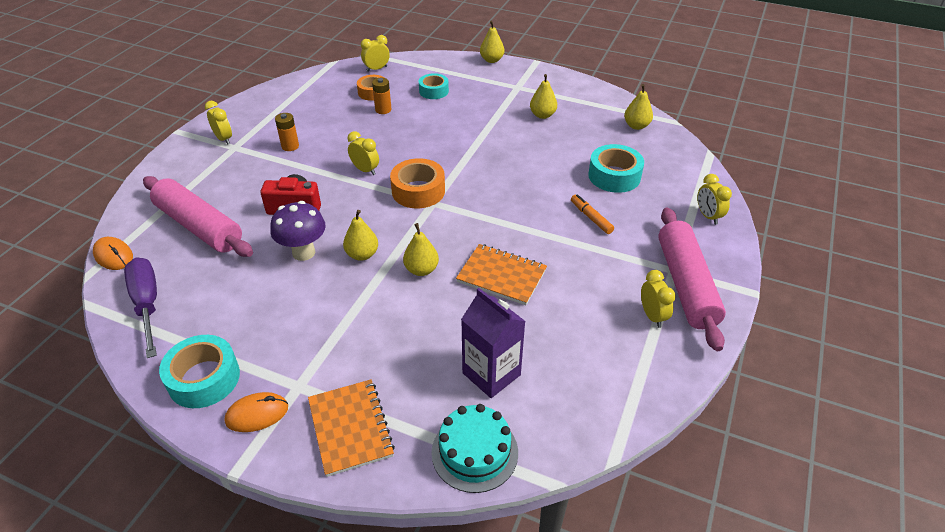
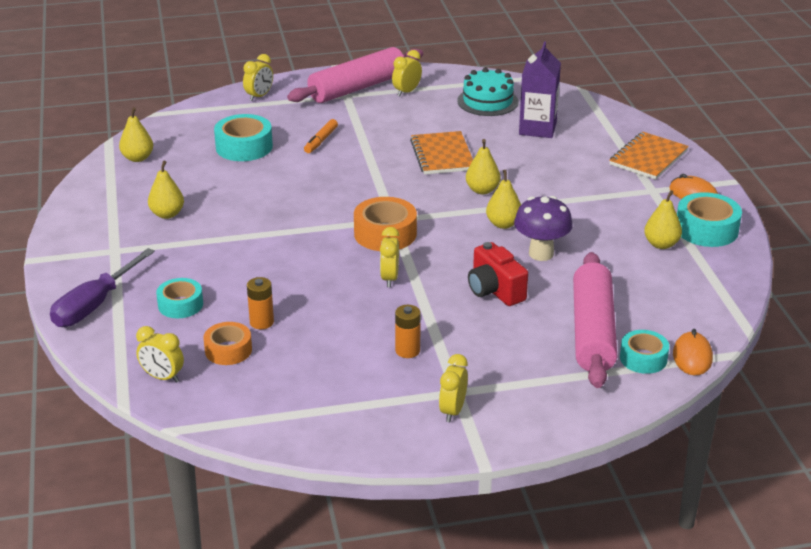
camera: 125 degrees left, 10 degrees down
purple screwdriver [124,257,157,358] -> purple screwdriver moved to [50,248,155,327]
turquoise cake [431,404,518,493] -> turquoise cake moved to [458,68,519,116]
yellow pear [480,21,504,63] -> yellow pear moved to [644,190,682,249]
none -> turquoise tape [620,330,669,374]

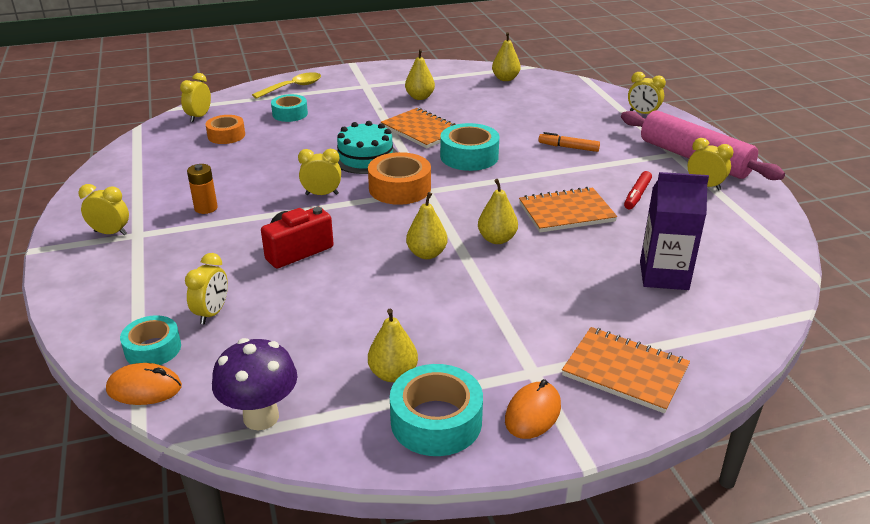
camera: 85 degrees right, 0 degrees up
purple screwdriver [50,248,155,327] -> yellow spoon [252,72,321,99]
turquoise tape [214,114,273,161] -> turquoise tape moved to [440,123,500,171]
orange battery [247,277,274,329] -> none
turquoise cake [458,68,519,116] -> turquoise cake moved to [337,121,398,174]
purple mushroom [514,196,573,261] -> purple mushroom moved to [212,338,298,430]
pink rolling pin [573,252,617,388] -> yellow clock [185,253,228,324]
none -> orange notebook [381,108,456,148]
none -> red marker [624,171,652,209]

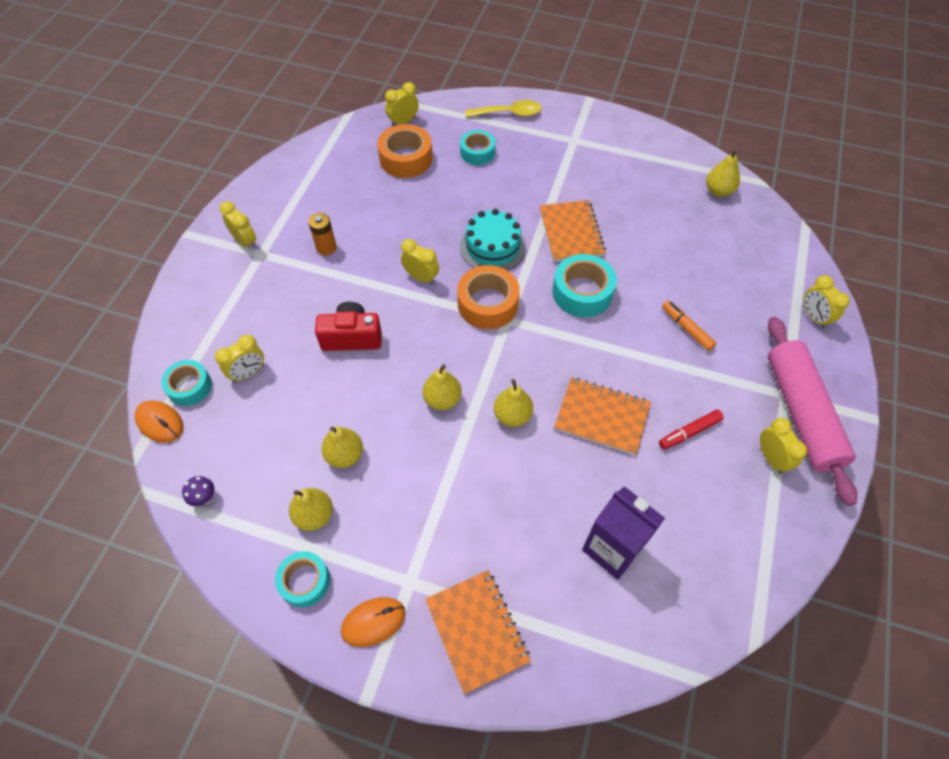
camera: 35 degrees right, 25 degrees up
orange tape [205,115,245,144] -> orange tape [377,124,433,178], size x1.51
purple mushroom [212,338,298,430] -> purple mushroom [182,476,214,506], size x0.48
turquoise tape [390,364,483,456] -> turquoise tape [275,551,330,607], size x0.66
yellow pear [405,49,435,100] -> yellow pear moved to [321,426,363,468]

